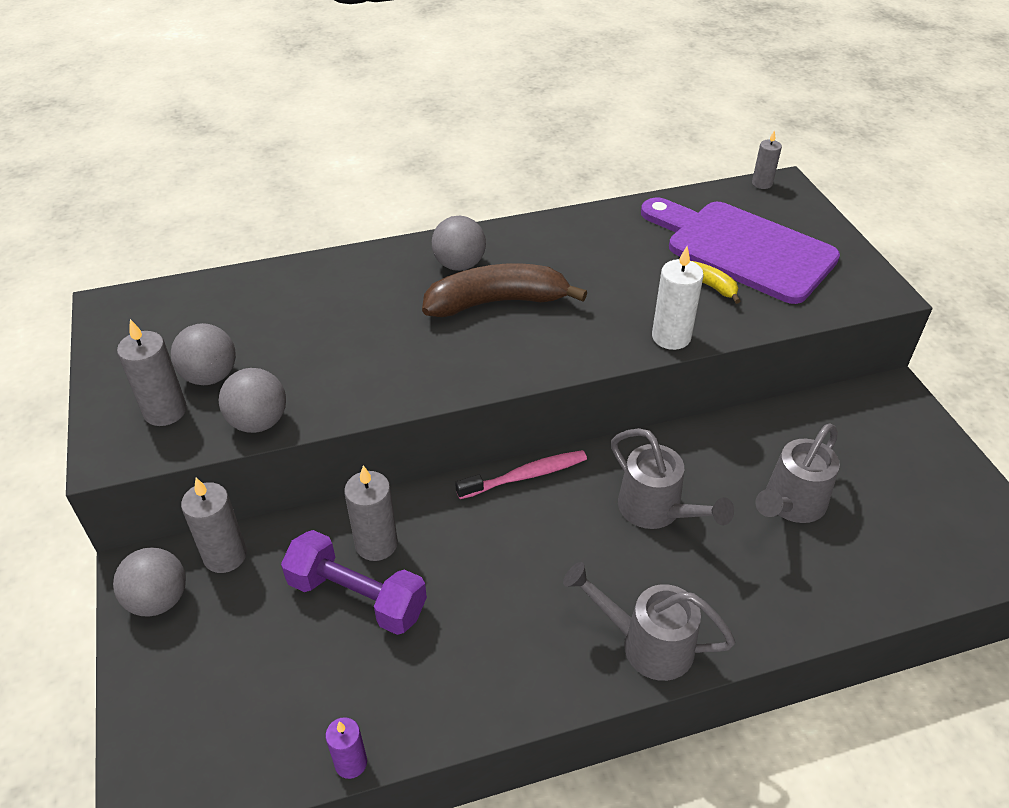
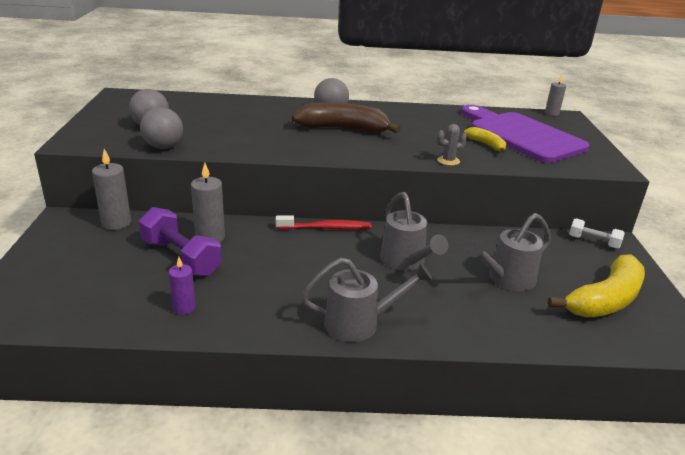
camera: 15 degrees right, 15 degrees down
grey ball [113,547,186,617] -> none
grey candle [117,319,187,426] -> none
purple candle [325,717,367,779] -> purple candle moved to [169,257,196,315]
pink toothbrush [455,450,587,499] -> red toothbrush [276,215,371,229]
grey watering can [563,562,735,681] -> grey watering can turned 135 degrees clockwise [301,258,433,342]
white candle [652,246,704,350] -> grey cactus [437,124,467,166]
none -> yellow banana [548,254,645,317]
none -> white dumbbell [569,218,625,248]

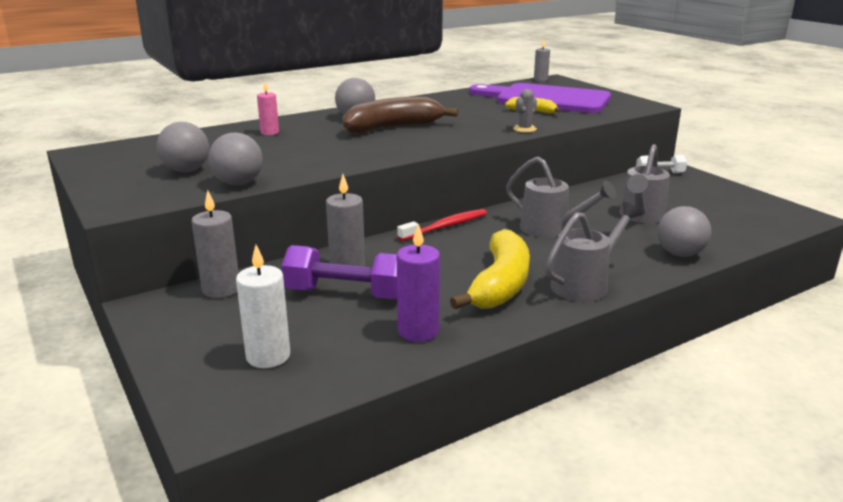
camera: 30 degrees left, 5 degrees down
purple candle [169,257,196,315] -> purple candle [397,224,440,342], size x1.57
yellow banana [548,254,645,317] -> yellow banana moved to [450,229,530,309]
none -> white candle [236,245,290,368]
none -> pink candle [257,81,279,135]
none -> grey ball [657,206,711,257]

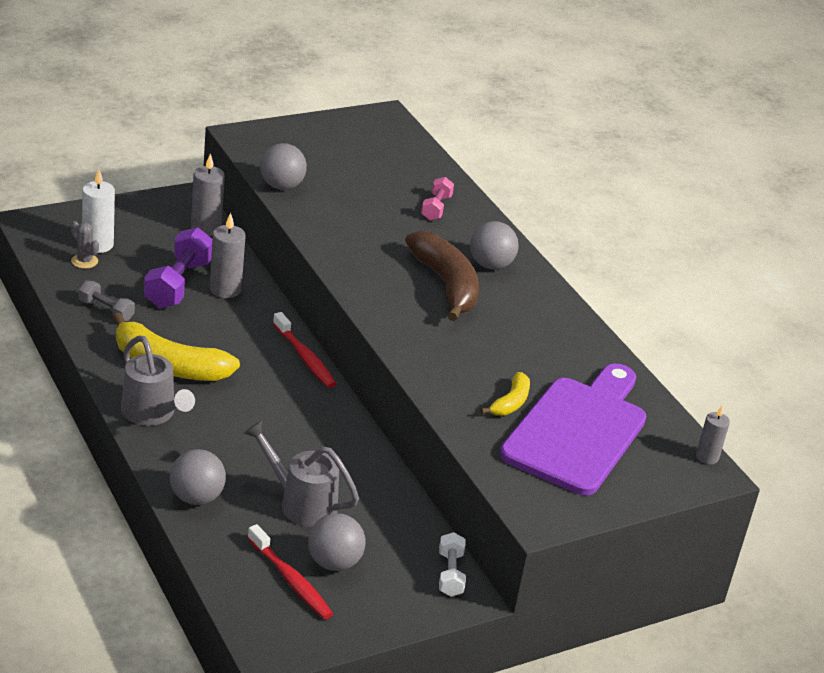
camera: 90 degrees right, 10 degrees up
grey ball [157,122,209,172] -> grey ball moved to [308,513,366,571]
pink candle [257,81,279,135] -> pink dumbbell [421,177,454,221]
purple candle [397,224,440,342] -> grey dumbbell [79,281,135,322]
grey watering can [506,157,616,238] -> none
grey cactus [513,89,537,133] -> grey cactus moved to [71,221,99,269]
none -> red toothbrush [248,524,333,619]

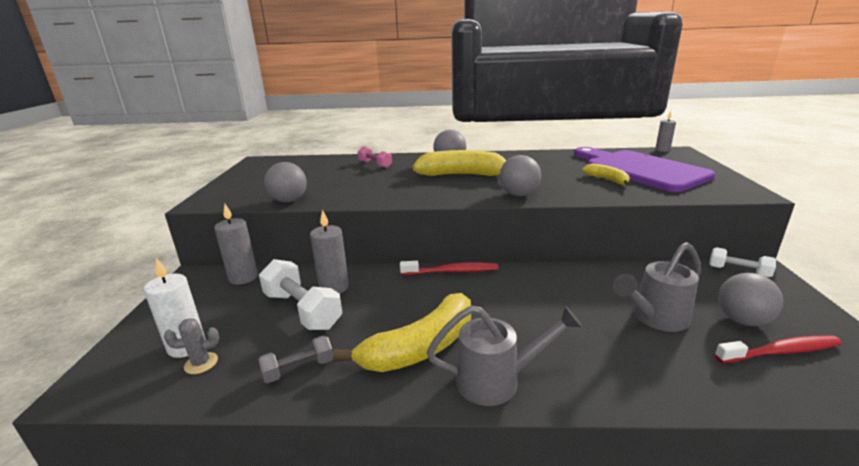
camera: 55 degrees left, 10 degrees down
purple dumbbell [144,227,212,308] -> white dumbbell [259,259,342,330]
grey ball [170,449,226,505] -> grey ball moved to [500,155,541,196]
brown banana [405,231,479,321] -> yellow banana [412,150,507,176]

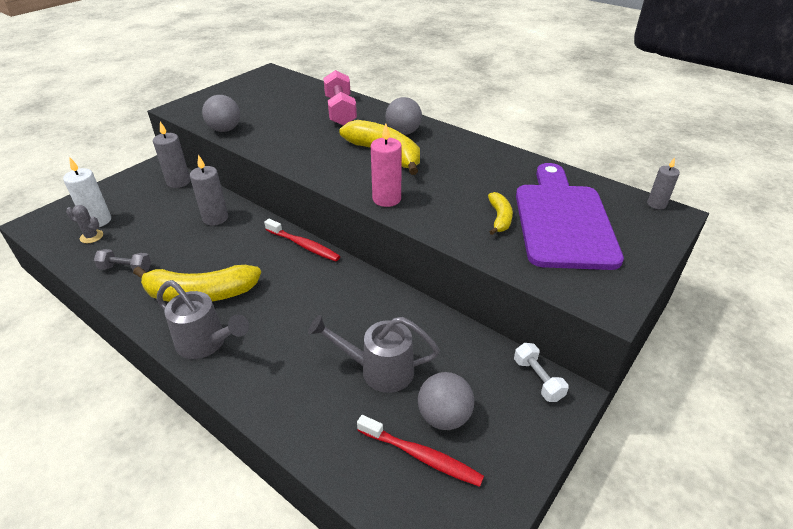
camera: 35 degrees right, 15 degrees up
white dumbbell [259,259,342,330] -> none
pink dumbbell [358,146,392,168] -> pink dumbbell [323,70,357,126], size x1.76
grey ball [500,155,541,196] -> pink candle [371,123,402,207]

